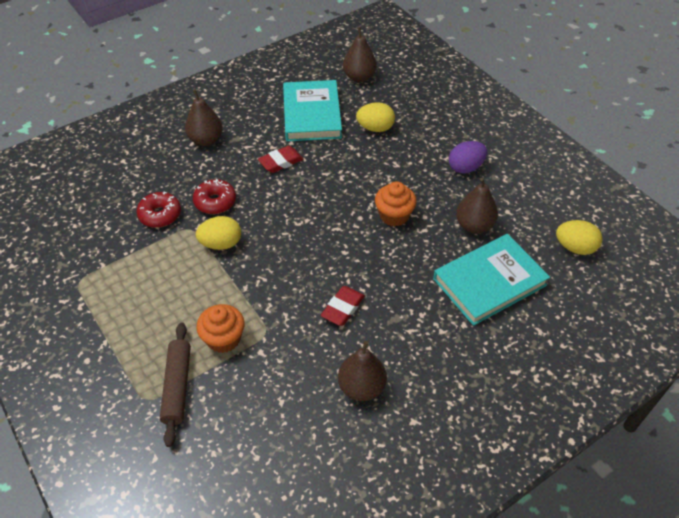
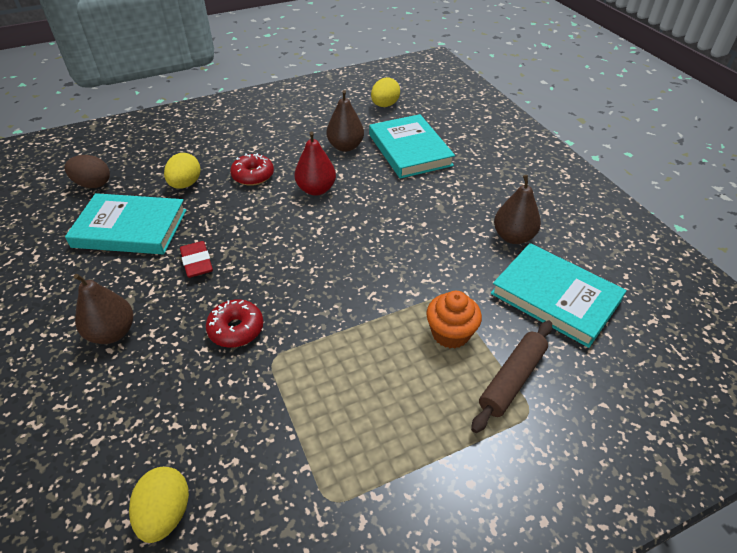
camera: 80 degrees left, 5 degrees down
red donut [136,192,181,228] -> red donut moved to [230,153,274,186]
brown rolling pin [160,322,191,447] -> brown rolling pin turned 60 degrees counterclockwise [471,321,552,433]
yellow egg [196,216,241,250] -> yellow egg moved to [129,467,189,543]
red eraser [321,286,365,326] -> none
brown pear [343,27,377,82] -> brown egg [65,155,110,188]
orange cupcake [375,181,417,227] -> red pear [294,131,336,196]
purple egg [449,141,487,174] -> none
none -> turquoise book [491,243,627,348]

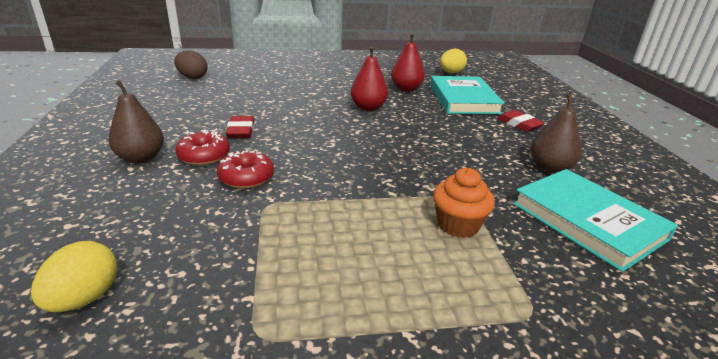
camera: 15 degrees right, 15 degrees down
turquoise book [65,193,187,254] -> none
yellow egg [164,153,201,189] -> none
red donut [230,153,274,186] -> red donut moved to [175,130,230,166]
brown pear [326,90,364,152] -> red pear [391,33,425,92]
brown rolling pin [471,321,552,433] -> none
none -> red eraser [497,110,545,132]

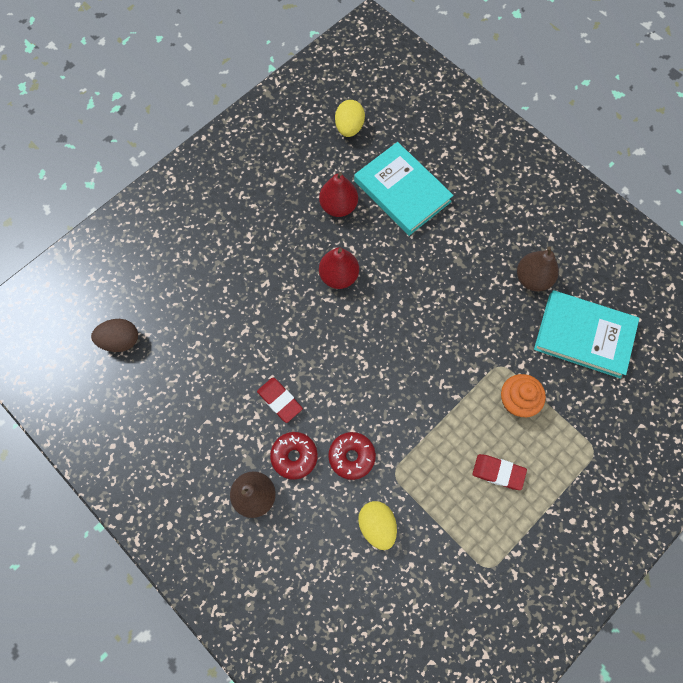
camera: 35 degrees left, 40 degrees up
yellow egg [31,241,117,312] -> yellow egg moved to [358,501,397,550]
red eraser [497,110,545,132] -> red eraser moved to [472,454,527,490]

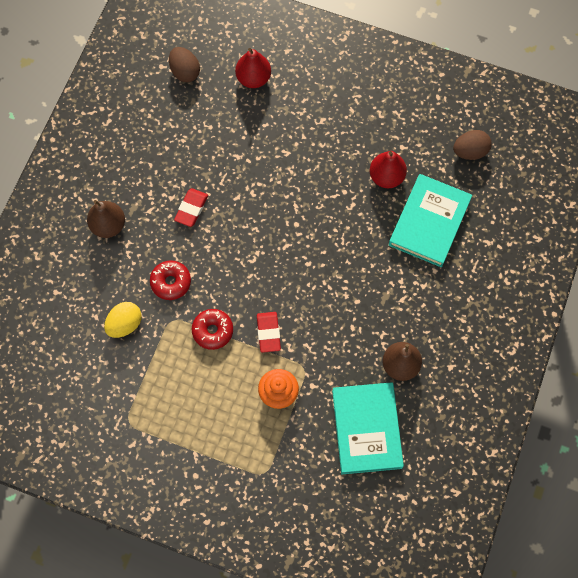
camera: 65 degrees right, 0 degrees up
red donut [270,432,318,480] -> red donut moved to [192,309,233,350]
red pear [319,247,359,289] -> red pear moved to [235,48,271,88]
yellow egg [335,100,365,137] -> brown egg [453,130,492,160]
red eraser [472,454,527,490] -> red eraser moved to [257,312,281,353]

